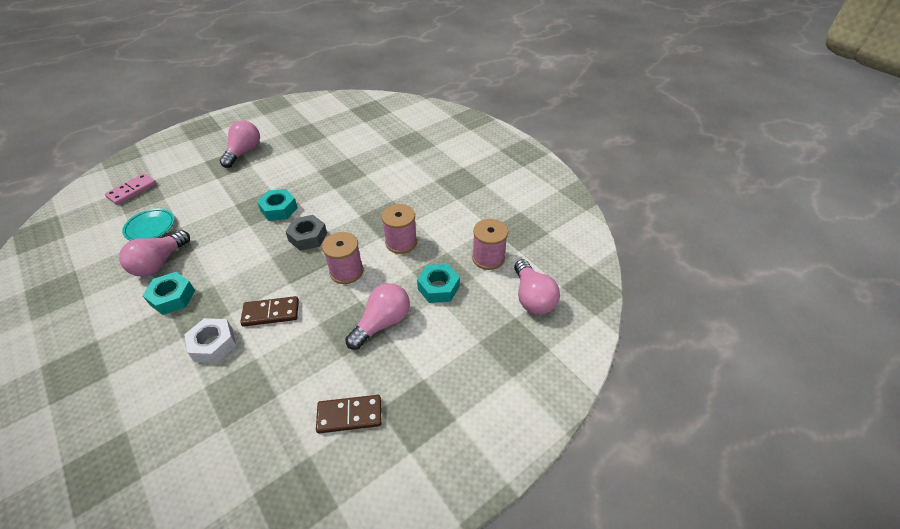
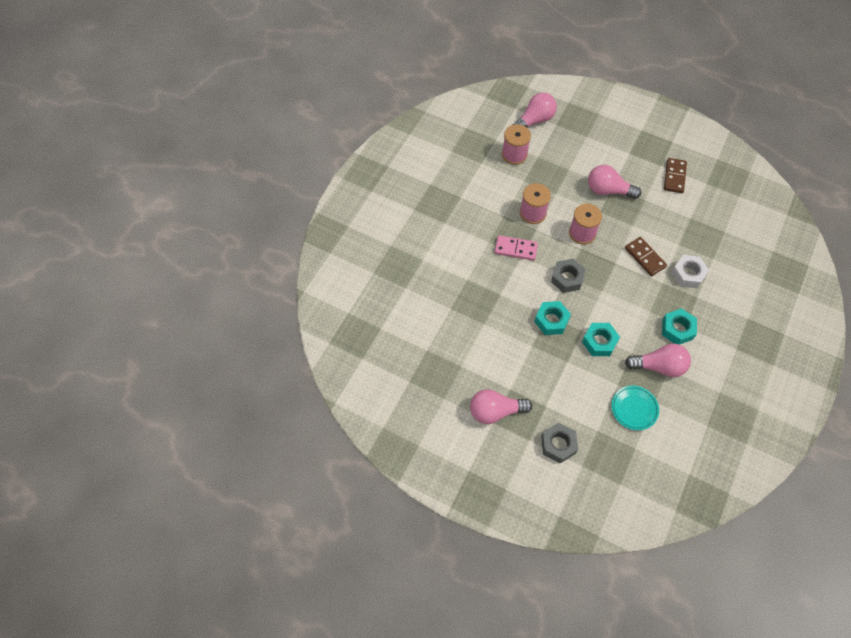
camera: 115 degrees left, 15 degrees up
pink domino [105,173,157,205] -> pink domino moved to [495,235,538,261]
brown domino [316,395,382,433] -> brown domino turned 45 degrees clockwise [664,158,687,193]
turquoise nut [417,264,460,303] -> turquoise nut moved to [582,323,620,356]
none -> grey nut [541,423,578,463]

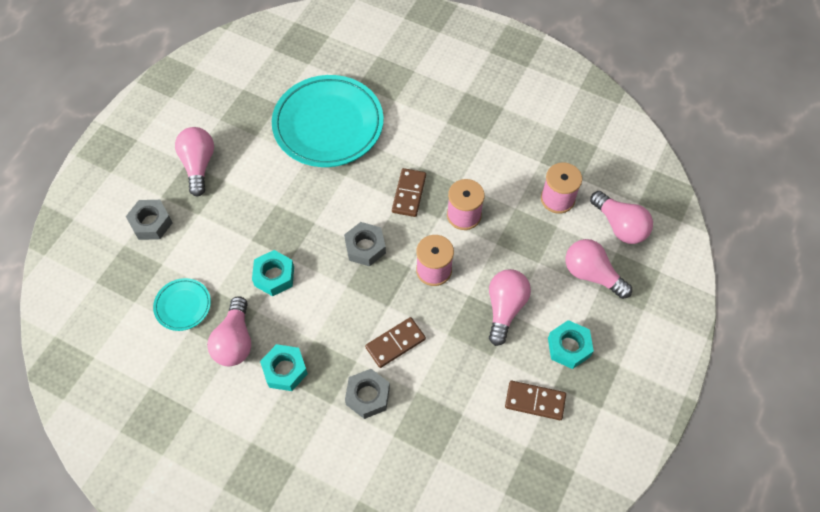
camera: 90 degrees right, 0 degrees up
pink domino [495,235,538,261] -> brown domino [392,168,426,217]
turquoise nut [534,301,571,335] -> turquoise nut moved to [548,320,594,369]
white nut [671,255,709,288] -> grey nut [345,369,390,419]
none -> turquoise plate [272,75,384,167]
none -> pink light bulb [566,239,632,299]

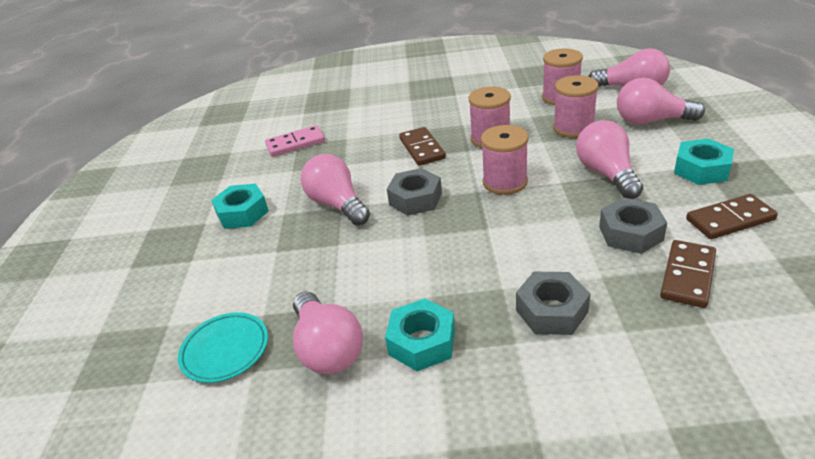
camera: 25 degrees left, 25 degrees down
grey nut [126,200,173,240] -> grey nut moved to [599,198,667,254]
pink light bulb [175,127,214,197] -> pink light bulb moved to [301,154,370,226]
turquoise nut [252,250,294,296] -> turquoise nut moved to [211,184,269,229]
turquoise plate [272,75,384,167] -> pink domino [265,125,325,157]
brown domino [365,317,426,368] -> brown domino moved to [660,240,716,308]
none -> pink spool [553,75,599,138]

